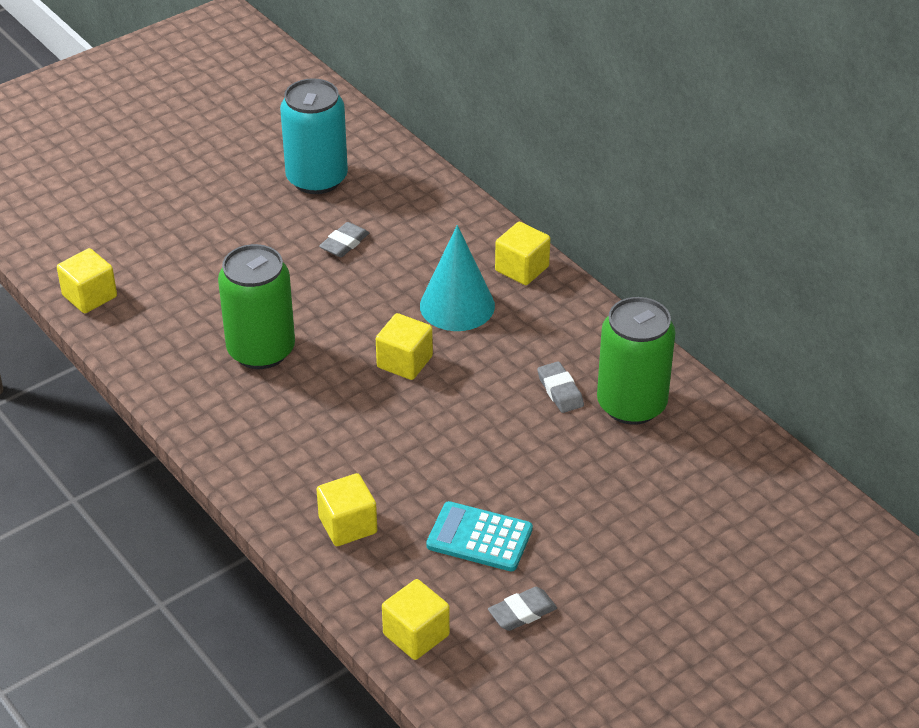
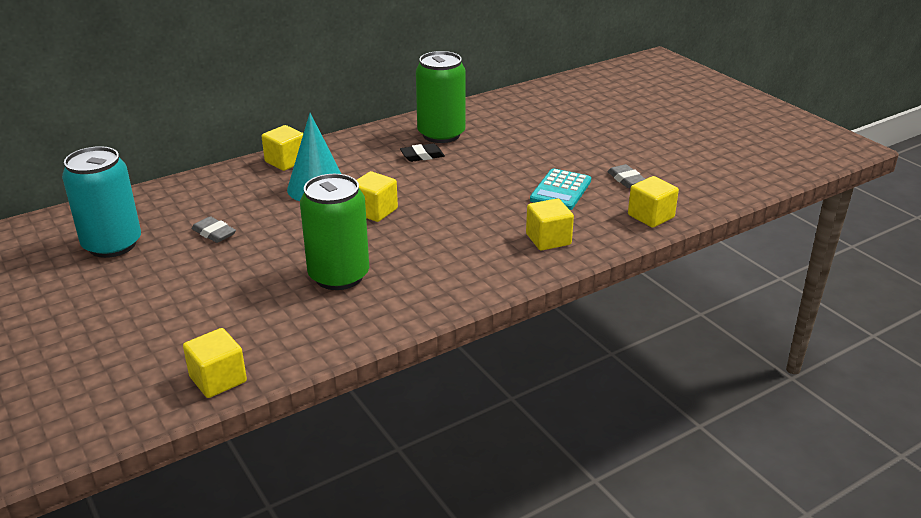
camera: 85 degrees left, 10 degrees down
grey eraser [537,361,584,413] -> black eraser [400,143,445,162]

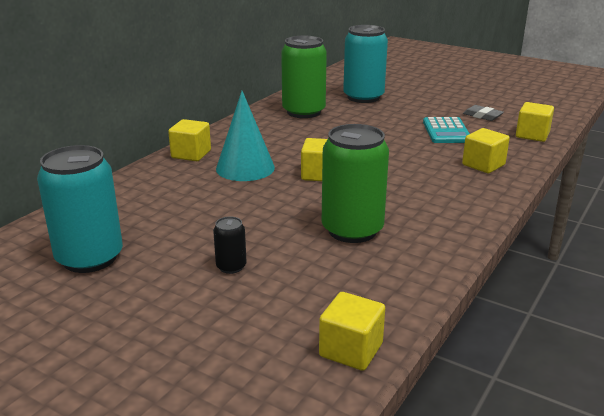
camera: 25 degrees left, 5 degrees down
grey eraser [191,216,236,243] -> none
black eraser [400,143,445,162] -> none
none -> black can [213,217,247,274]
none -> turquoise can [343,25,388,103]

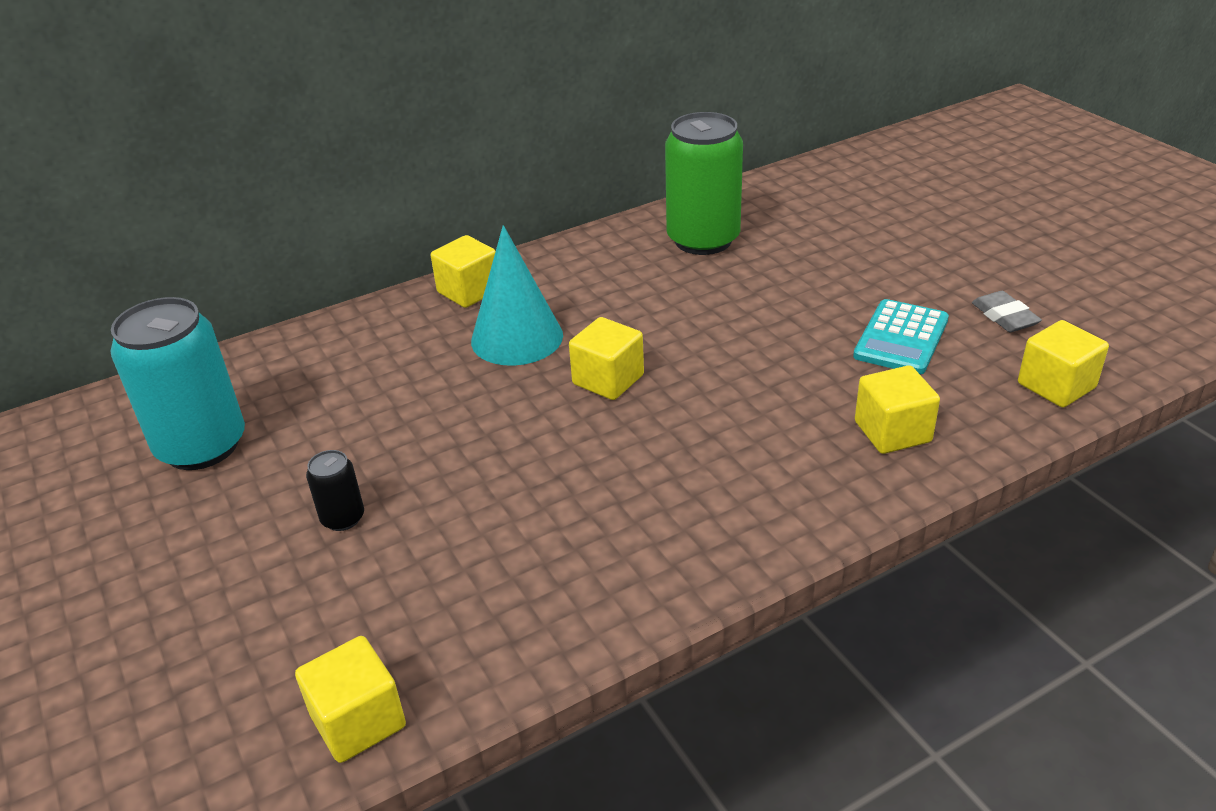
camera: 30 degrees right, 10 degrees up
green can [322,124,389,243] -> none
turquoise can [343,25,388,103] -> none

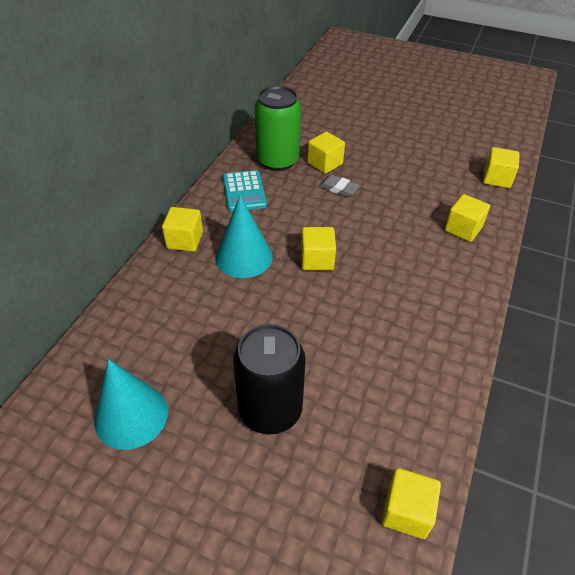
camera: 40 degrees left, 10 degrees up
turquoise can [111,297,245,470] -> turquoise cone [94,359,168,450]
black can [306,450,364,531] -> black can [233,324,306,435], size x2.23
turquoise calculator [853,299,949,374] -> turquoise calculator moved to [223,170,267,212]
grey eraser [972,291,1042,332] -> grey eraser moved to [319,175,360,197]
none -> yellow cube [307,132,345,174]

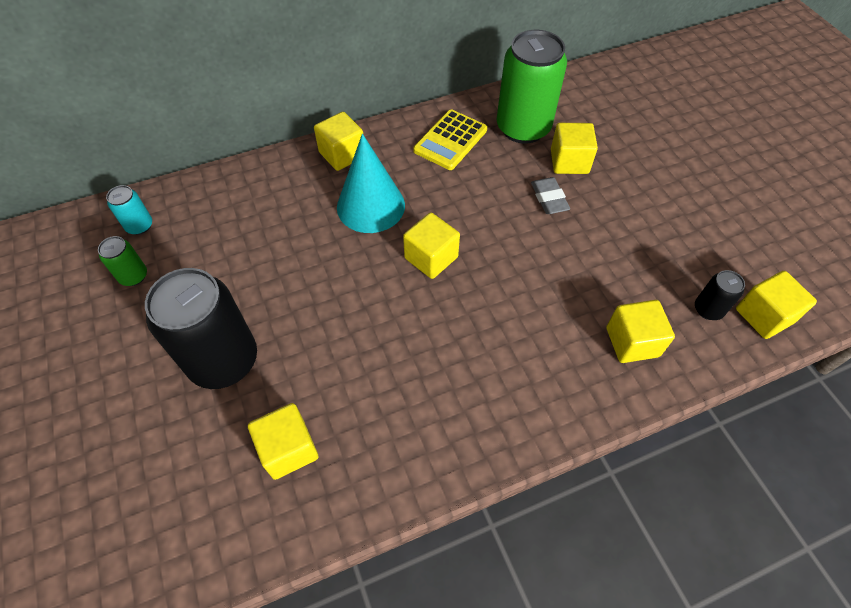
camera: 45 degrees right, 10 degrees up
turquoise cone [94,359,168,450] -> green can [98,236,147,286]
turquoise calculator [223,170,267,212] -> yellow calculator [413,109,487,170]
yellow cube [381,468,441,539] -> yellow cube moved to [248,403,318,480]
none -> turquoise can [106,185,152,235]
none -> black can [695,270,745,320]

